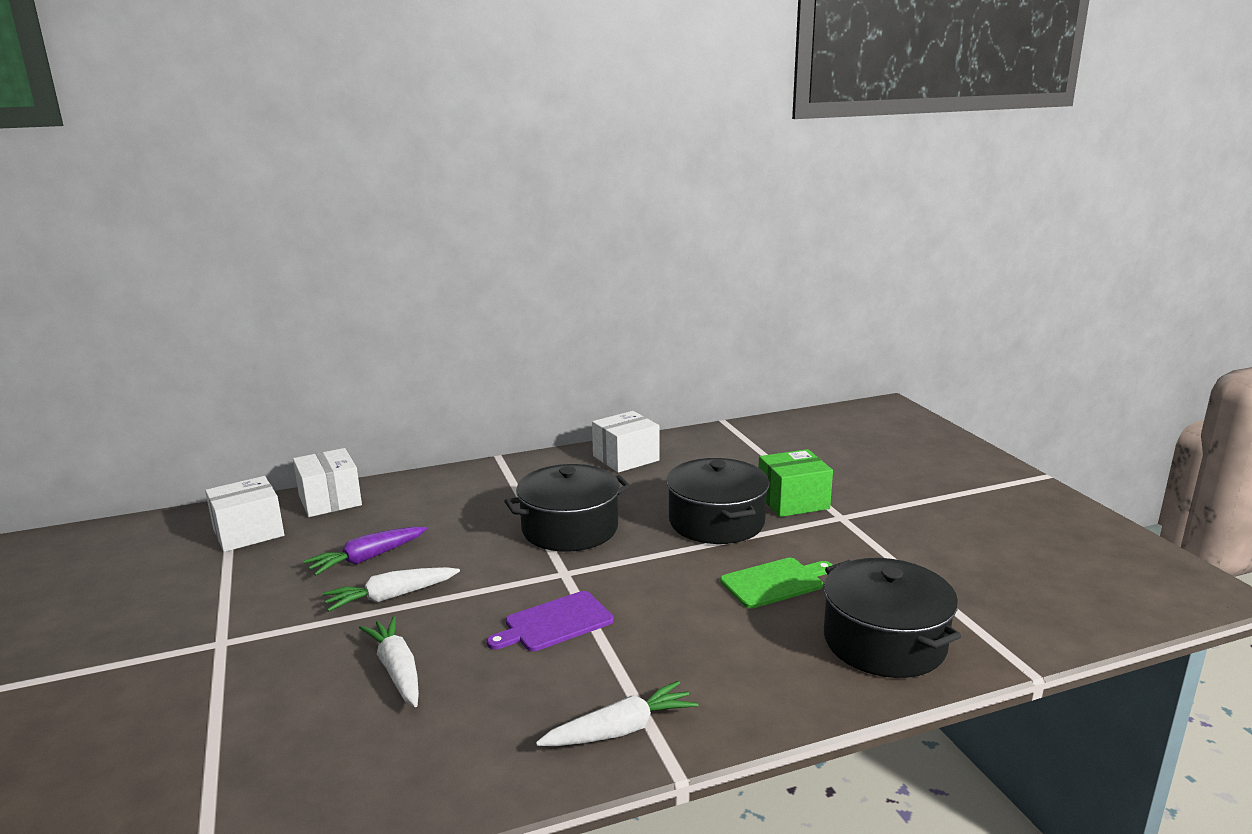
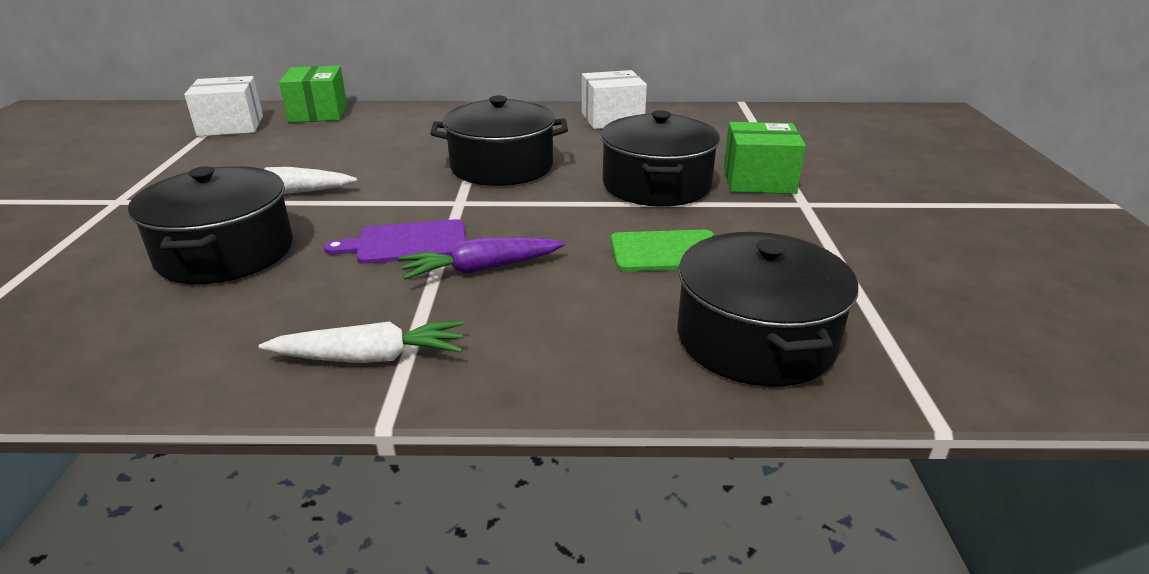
camera: 20 degrees right, 10 degrees up
white box [293,448,362,517] -> green box [279,66,347,123]
purple carrot [303,527,427,575] -> purple carrot moved to [399,237,565,280]
white carrot [359,616,419,707] -> black pot [128,166,293,284]

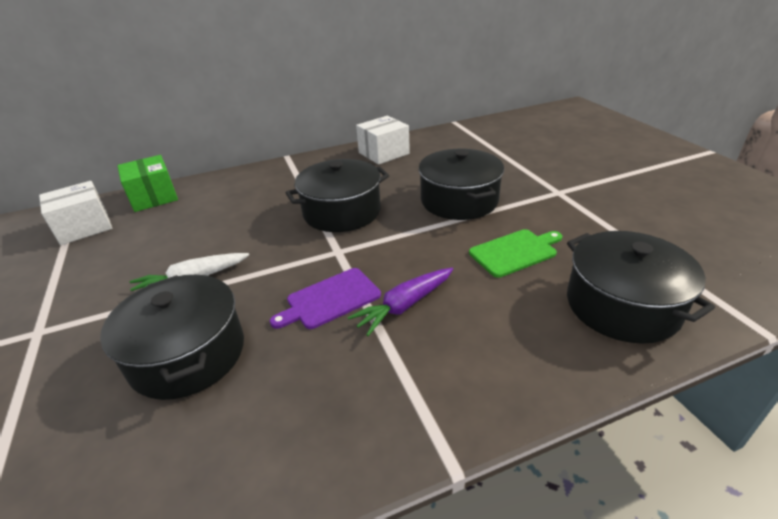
camera: 20 degrees left, 5 degrees up
white carrot [259,321,464,363] -> none
green box [724,122,806,194] -> none

